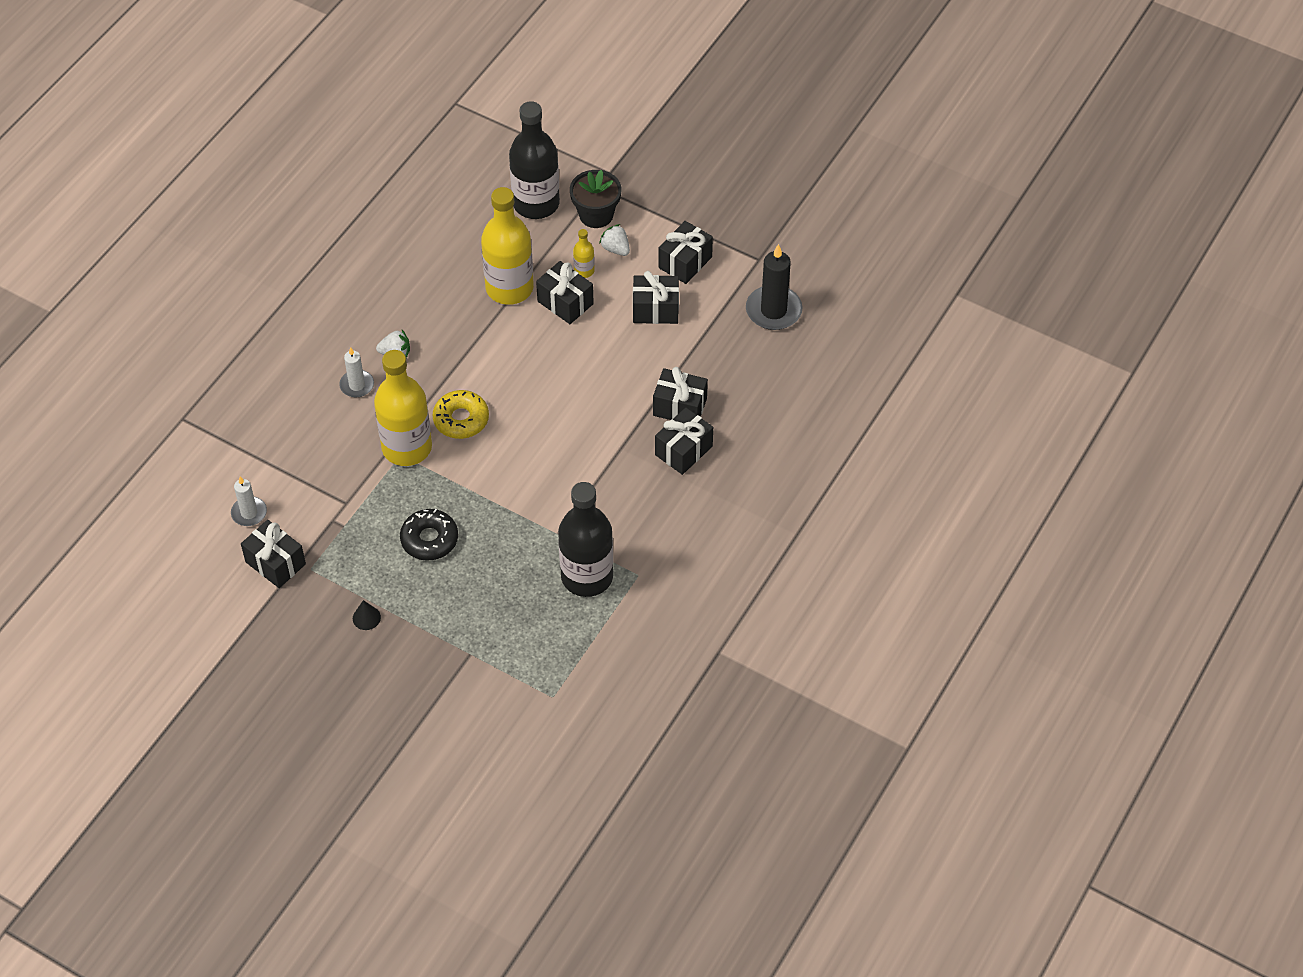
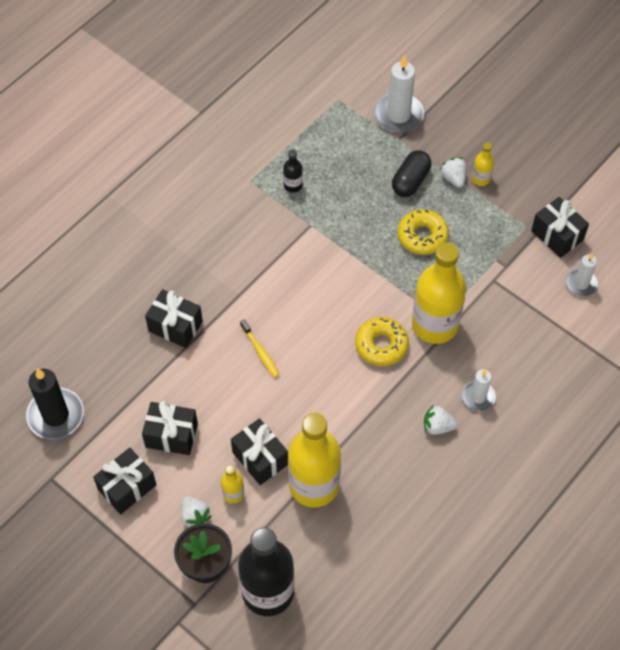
camera: 170 degrees left, 5 degrees up
black cone [353,600,381,630] -> yellow bottle [472,143,494,186]
black donut [400,509,458,561] -> yellow donut [397,209,449,255]
black bottle [558,482,613,597] -> black bottle [283,149,303,193], size x0.43
black gift [655,407,713,475] -> none
none -> yellow toothbrush [240,319,280,378]
none -> white candle [374,55,425,133]
none -> black capsule [392,150,431,197]
none -> white strawberry [440,157,466,188]

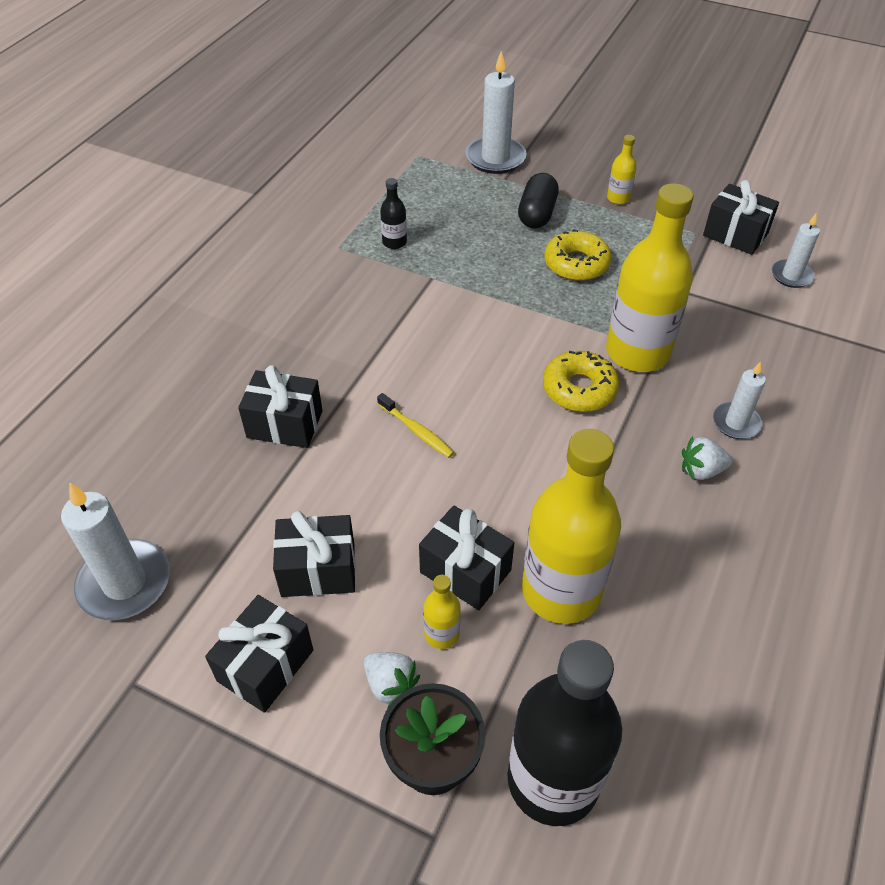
camera: 15 degrees left, 10 degrees down
black candle [26,368,84,439] -> white candle [61,483,170,620]
white strawberry [440,157,466,188] -> none

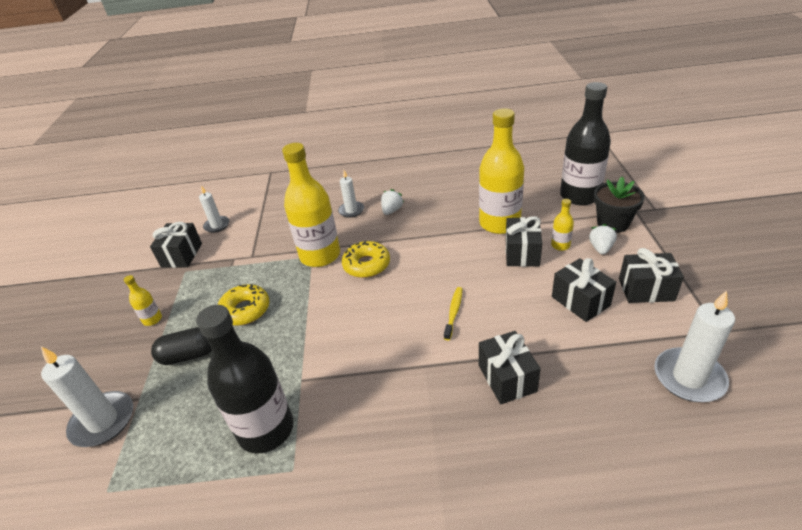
camera: 115 degrees left, 10 degrees down
black bottle [380,178,407,249] -> black bottle [196,305,293,454], size x2.34
white strawberry [682,436,732,480] -> white strawberry turned 120 degrees counterclockwise [381,189,404,215]

